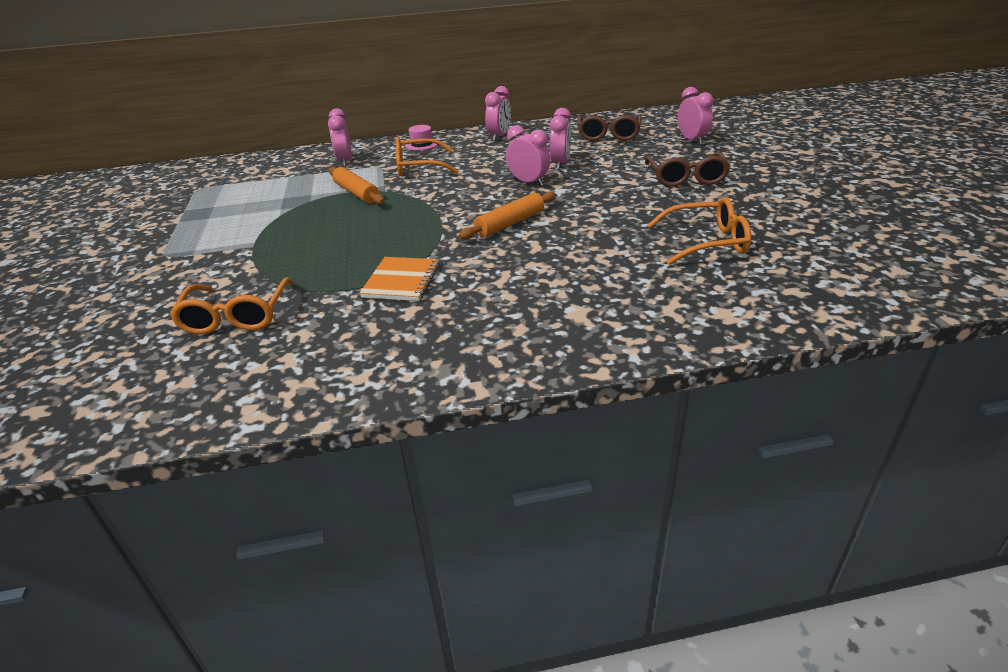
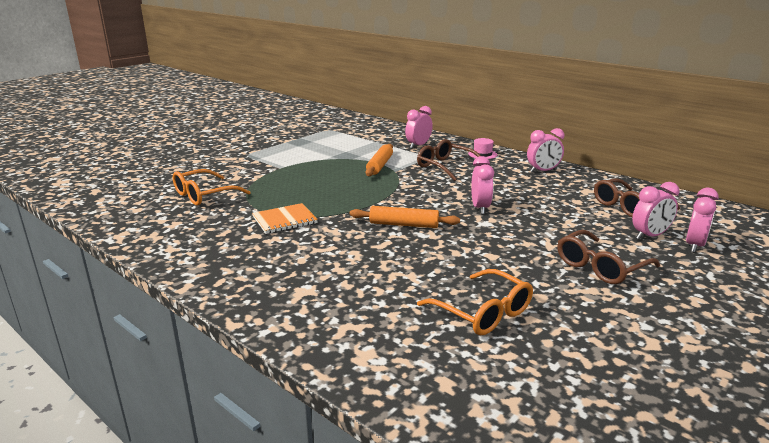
camera: 50 degrees right, 10 degrees down
orange glasses [395,137,459,176] -> brown glasses [417,139,481,181]
pink clock [550,108,571,170] -> pink clock moved to [632,182,679,240]

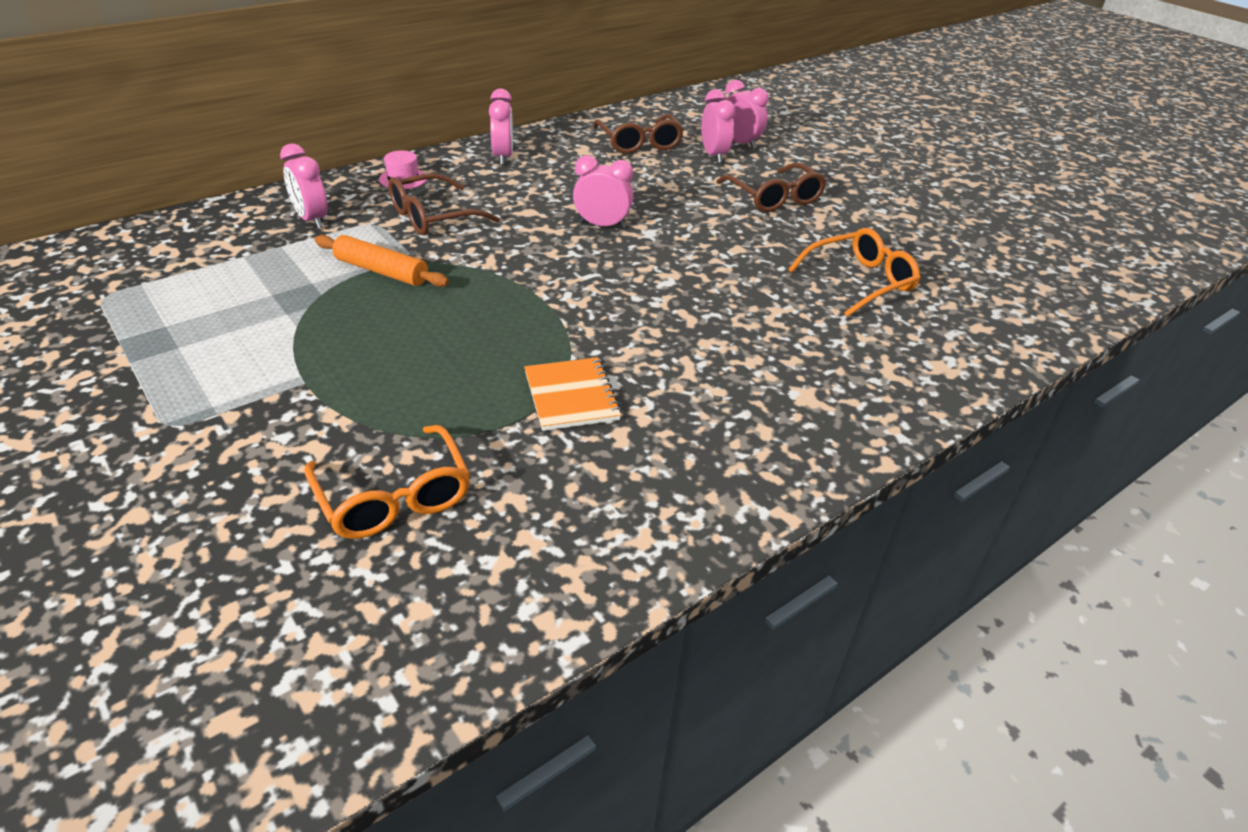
camera: 80 degrees left, 15 degrees up
orange rolling pin [350,206,460,228] -> none

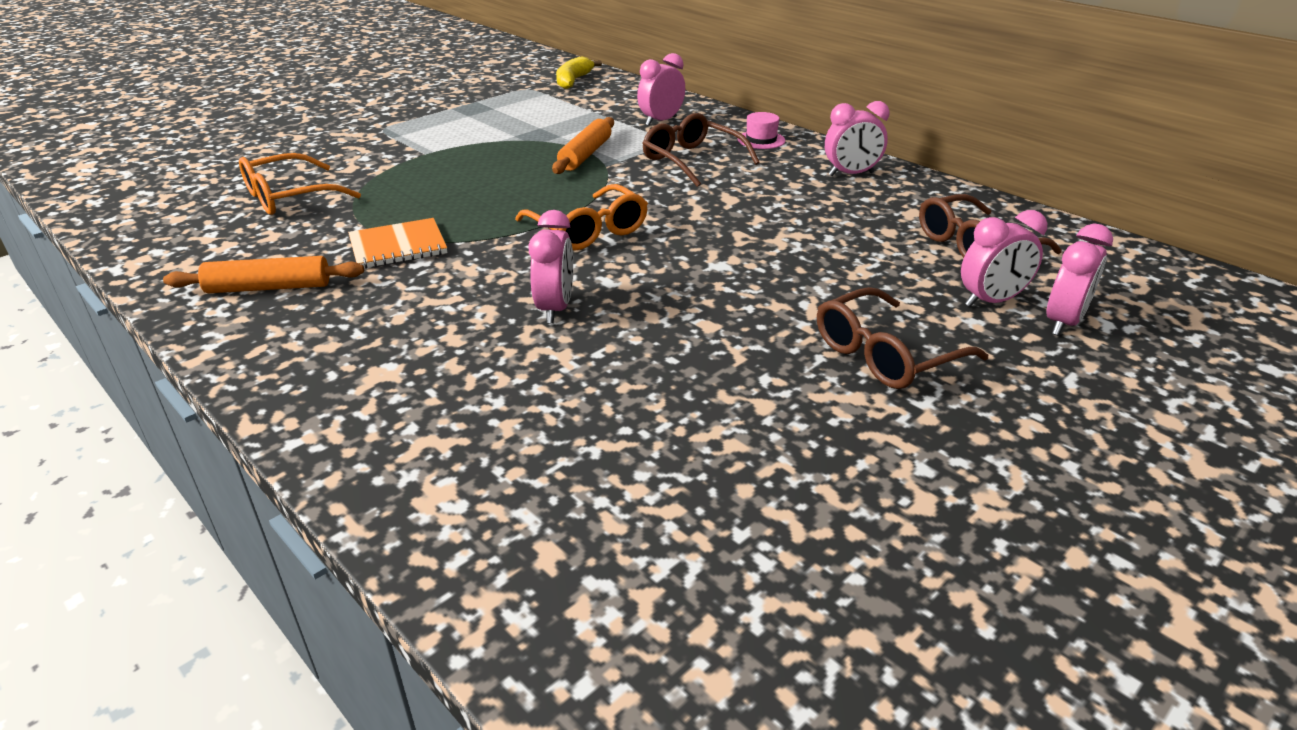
camera: 85 degrees right, 5 degrees down
pink clock [573,155,633,229] -> pink clock moved to [528,210,573,323]
orange glasses [788,228,921,317] -> orange glasses moved to [515,184,648,251]
none -> orange rolling pin [163,256,364,293]
none -> yellow banana [556,56,602,89]

